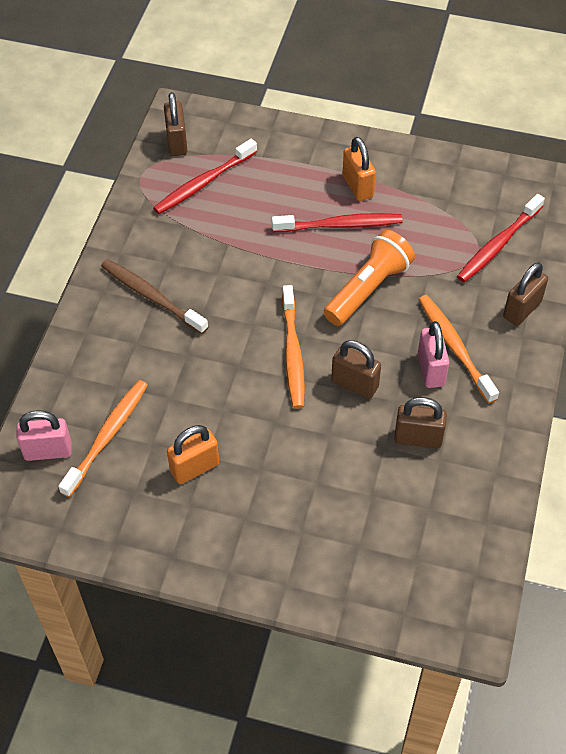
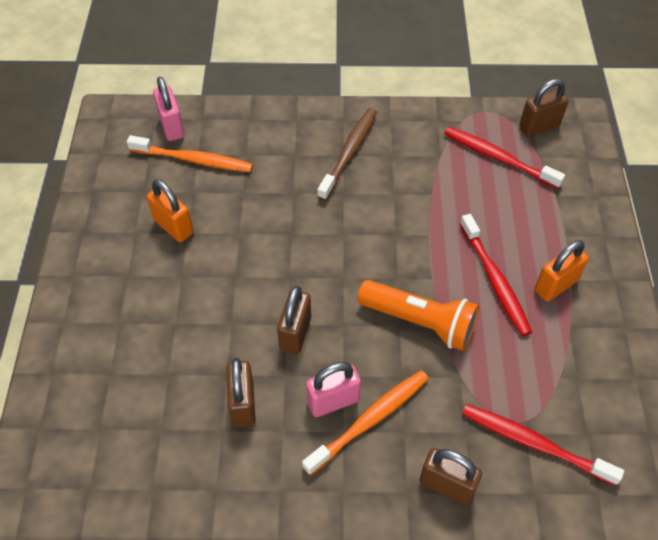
camera: 75 degrees right, 0 degrees up
orange toothbrush [282,285,305,409] -> none

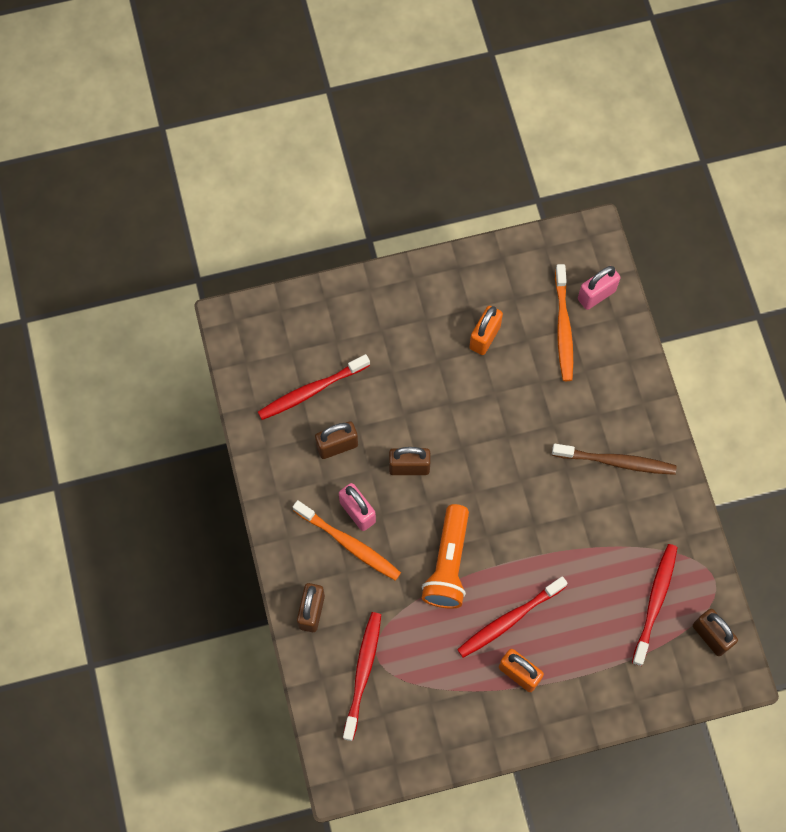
camera: 75 degrees right, 15 degrees up
none -> red toothbrush [258,354,370,420]

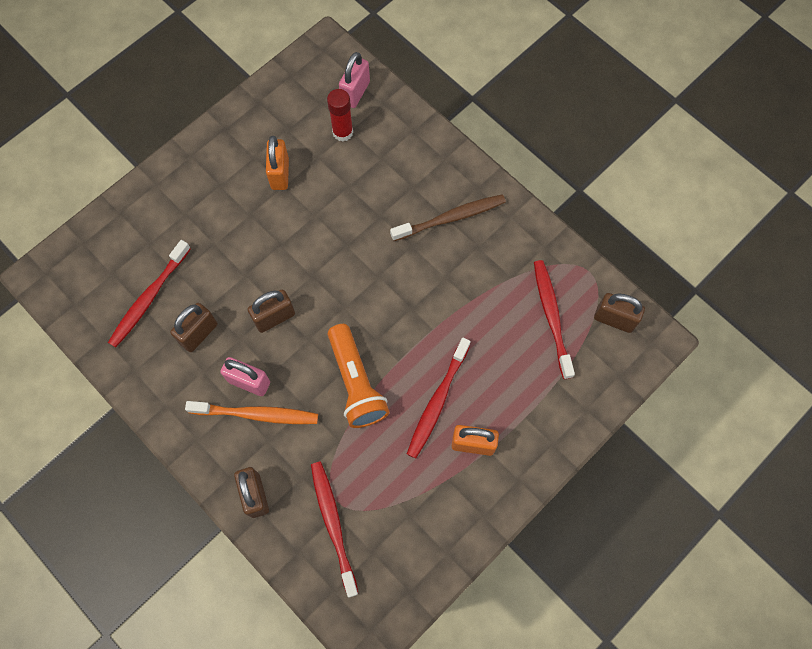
camera: 30 degrees left, 0 degrees up
orange toothbrush [555,264,573,381] -> red glue stick [327,89,353,141]

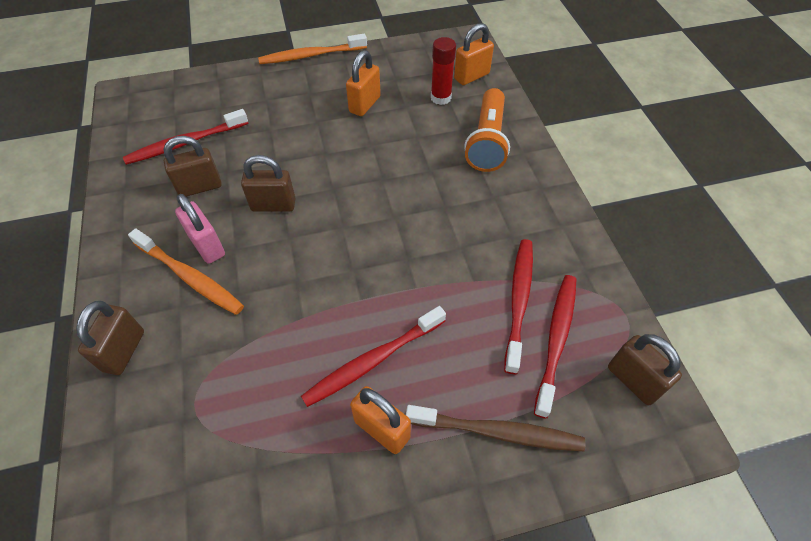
camera: 30 degrees right, 15 degrees down
red toothbrush [311,462,359,597] -> red toothbrush moved to [504,239,533,374]
orange flashlight [328,324,390,428] -> orange flashlight moved to [464,88,510,172]
pink padlock [339,52,370,108] -> orange padlock [454,23,494,85]
brown toothbrush [390,194,506,241] -> brown toothbrush moved to [406,405,585,451]
none -> orange toothbrush [258,34,367,64]

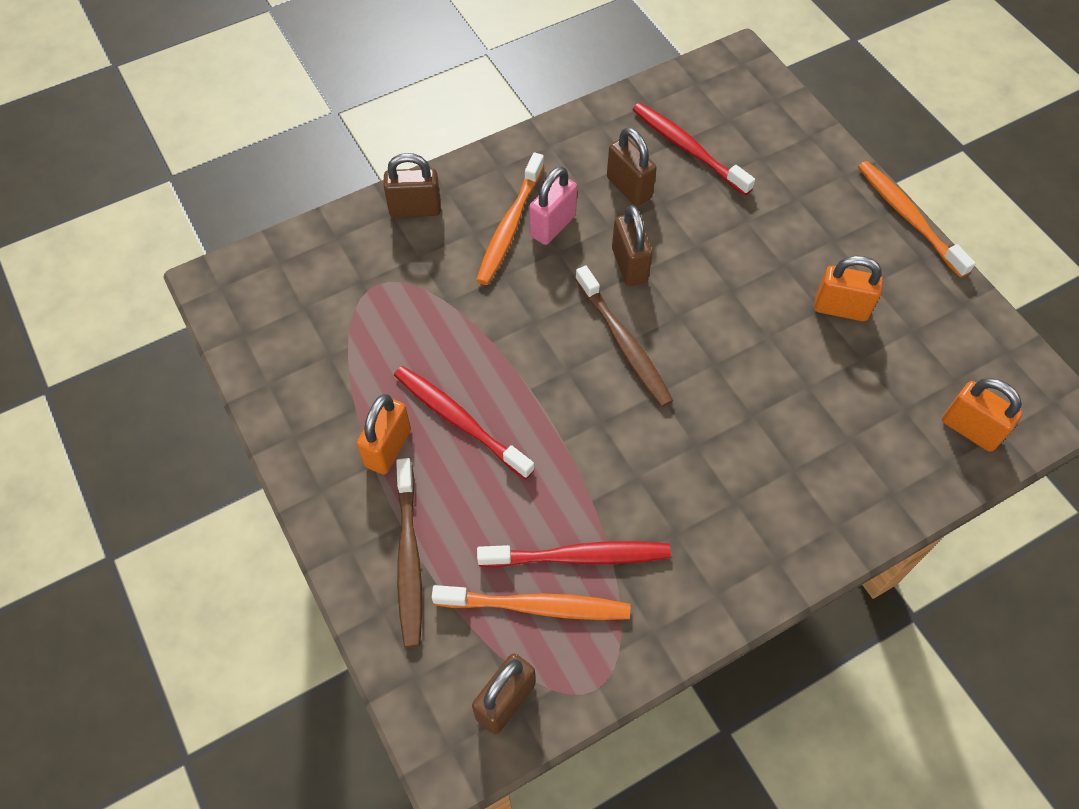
camera: 75 degrees right, 5 degrees up
red glue stick [431,37,456,105] -> none
orange flashlight [464,88,510,172] -> none
red toothbrush [534,275,577,419] -> orange toothbrush [432,585,630,620]
none -> brown toothbrush [575,266,673,407]

